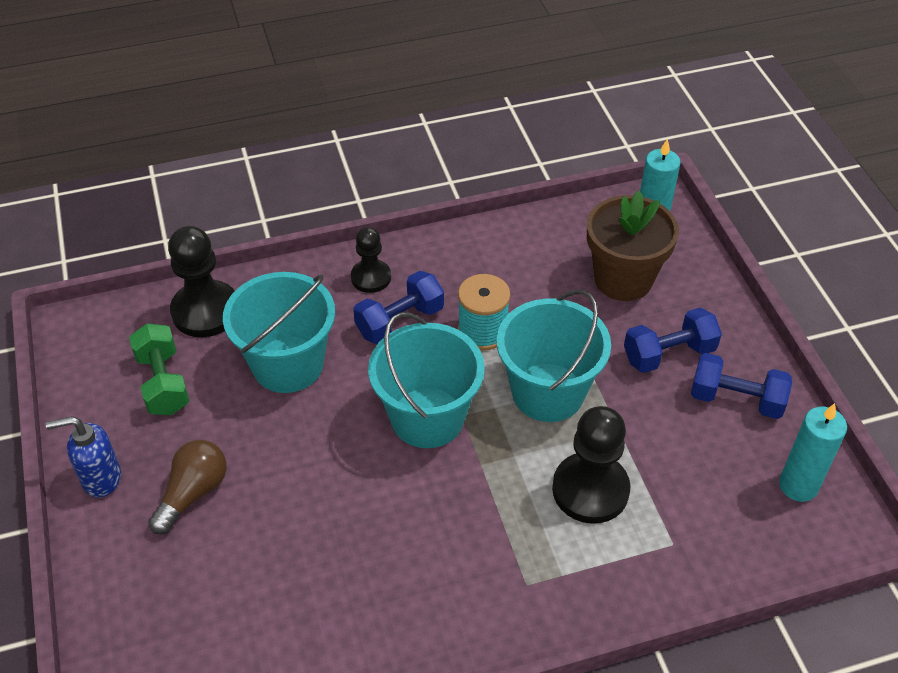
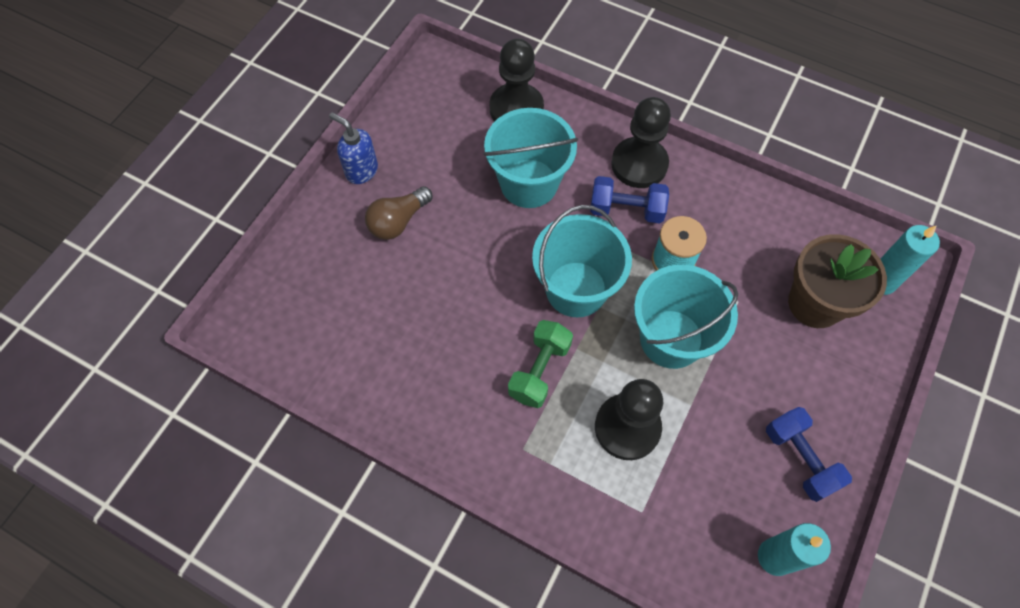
camera: 45 degrees right, 15 degrees up
green dumbbell [129,323,189,415] -> green dumbbell moved to [508,320,573,408]
brown light bulb [148,440,226,534] -> brown light bulb turned 150 degrees clockwise [365,186,433,240]
black pawn [351,227,391,293] -> black pawn [611,97,671,188], size x1.64
blue dumbbell [624,308,722,373] -> none

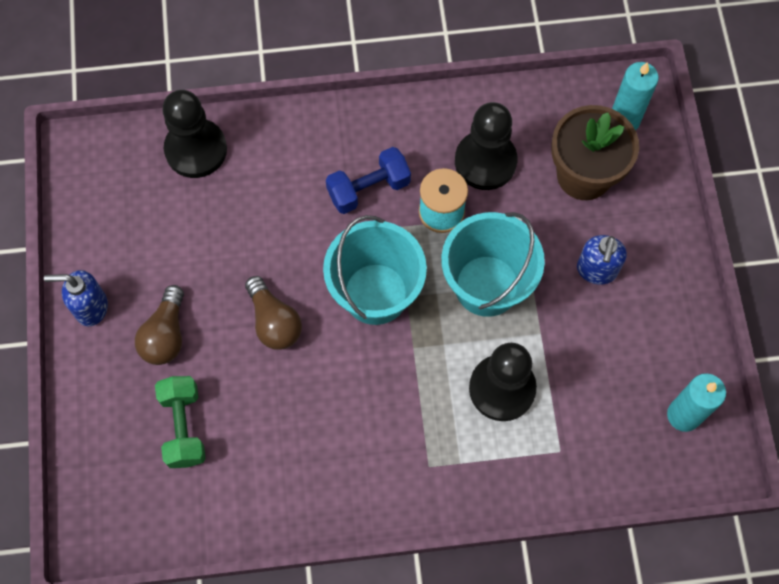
camera: 35 degrees left, 5 degrees up
turquoise bucket [483,108,578,208] -> none
green dumbbell [508,320,573,408] -> green dumbbell moved to [155,376,206,468]
black pawn [611,97,671,188] -> black pawn moved to [455,102,517,190]
blue dumbbell [766,407,852,502] -> none
none -> brown light bulb [245,276,302,350]
none -> blue soap dispenser [577,235,627,285]

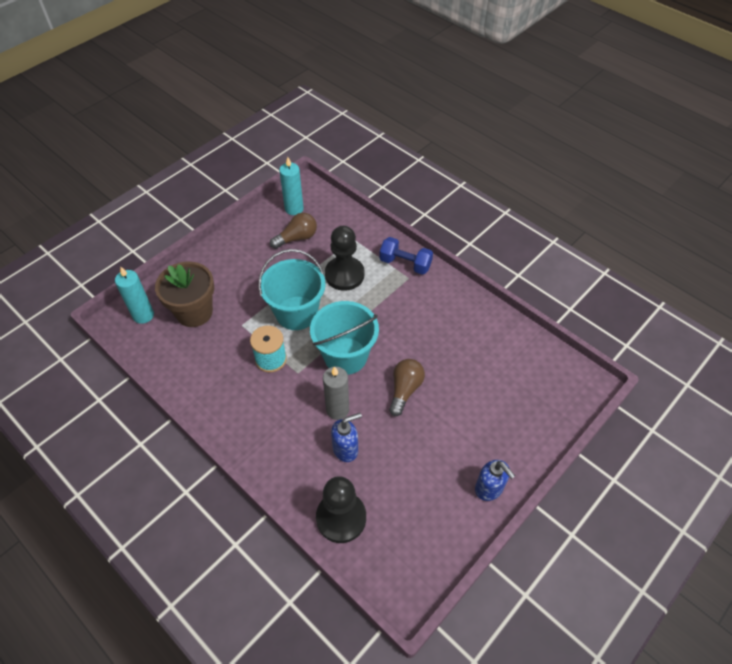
camera: 130 degrees left, 15 degrees down
brown light bulb [135,285,184,365] -> brown light bulb moved to [270,213,317,249]
green dumbbell [155,376,206,468] -> none
blue dumbbell [326,147,411,214] -> blue dumbbell moved to [379,237,433,275]
black pawn [455,102,517,190] -> none
blue soap dispenser [577,235,627,285] -> blue soap dispenser moved to [331,413,362,462]
none -> grey candle [323,366,349,420]

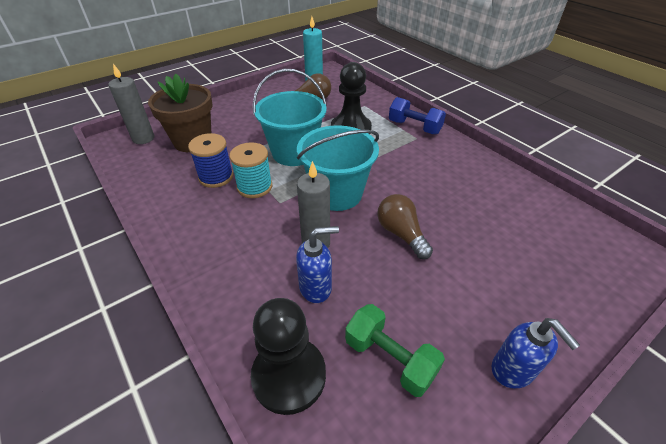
camera: 10 degrees right, 10 degrees down
turquoise candle [115,267,154,324] -> grey candle [108,64,154,144]
brown light bulb [389,359,425,416] -> brown light bulb turned 60 degrees counterclockwise [377,194,433,259]
none -> blue spool [188,133,233,188]
none -> green dumbbell [345,304,445,397]

